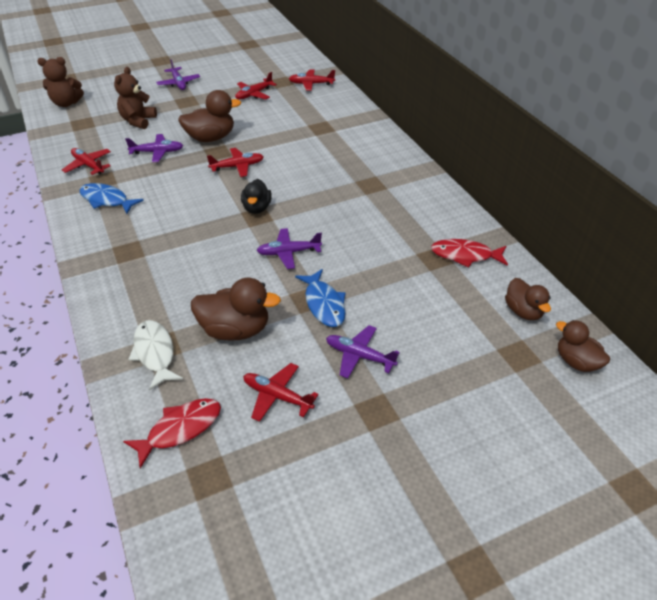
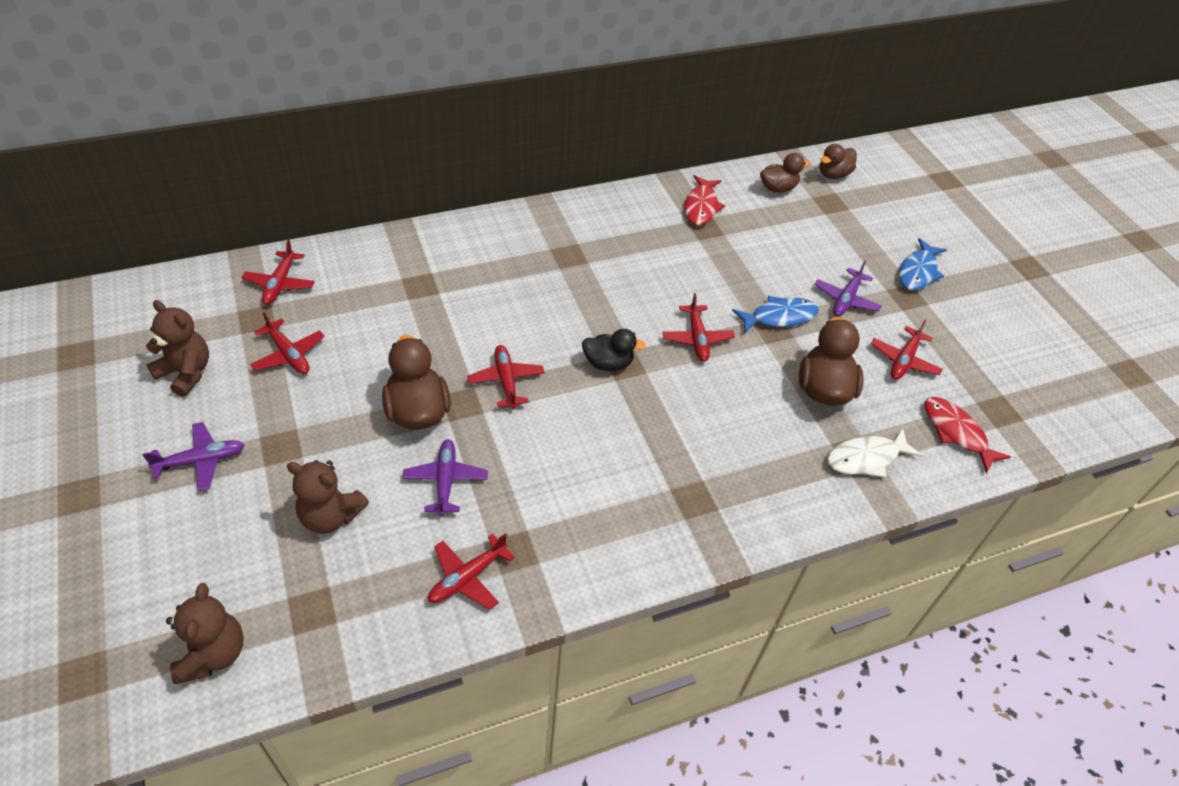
camera: 90 degrees left, 5 degrees up
blue fish [80,183,144,214] -> blue fish moved to [899,238,947,291]
purple plane [256,228,322,269] -> red plane [662,293,735,362]
none -> brown teddy bear [146,300,209,397]

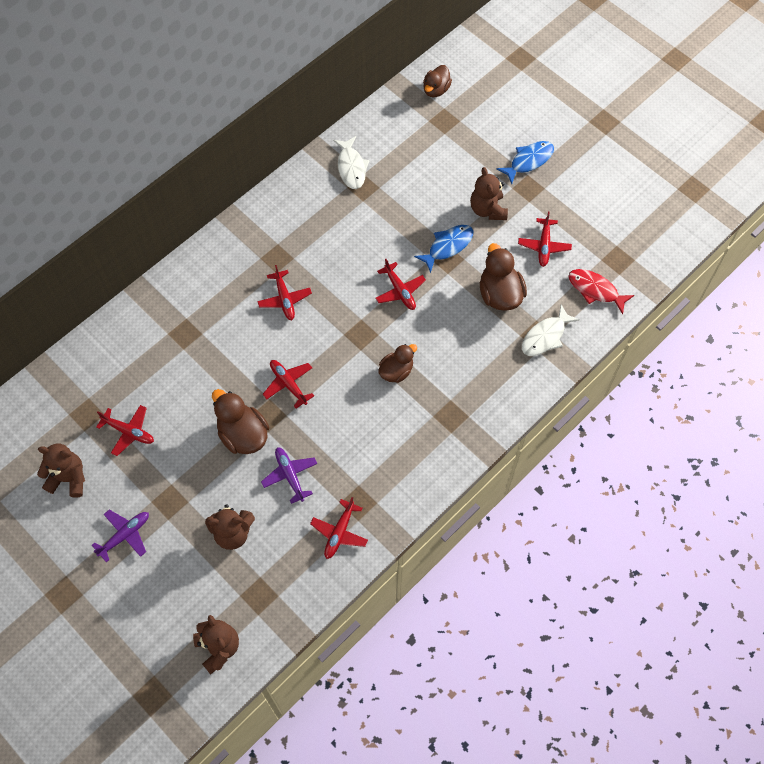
camera: 20 degrees left, 15 degrees up
red plane [242,240,315,305] -> red plane moved to [257,265,312,320]
black duck [582,329,646,371] -> none
red fish [684,175,725,225] -> white fish [333,136,370,189]
brown duck [760,153,810,193] -> brown duck moved to [379,344,417,383]
purple plane [814,261,882,316] -> brown teddy bear [470,167,508,220]
blue fish [899,238,947,291] -> blue fish turned 135 degrees counterclockwise [497,141,554,184]

